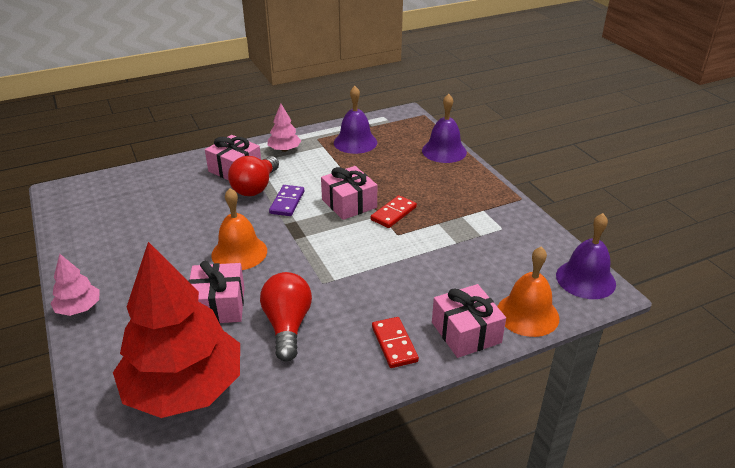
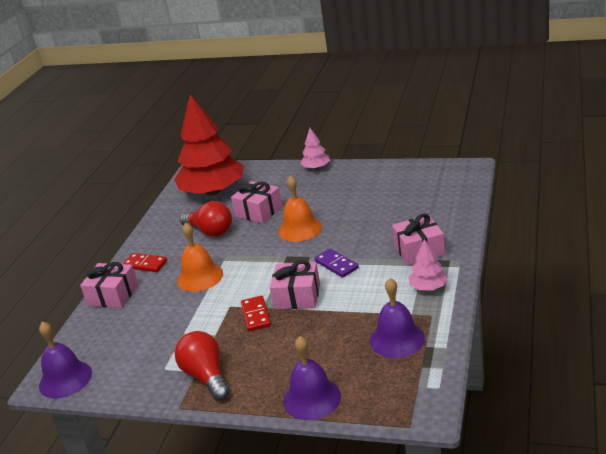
camera: 135 degrees right, 5 degrees down
red light bulb [228,156,279,196] -> red light bulb moved to [175,331,230,401]
orange bell [497,247,559,337] -> orange bell moved to [177,222,223,292]

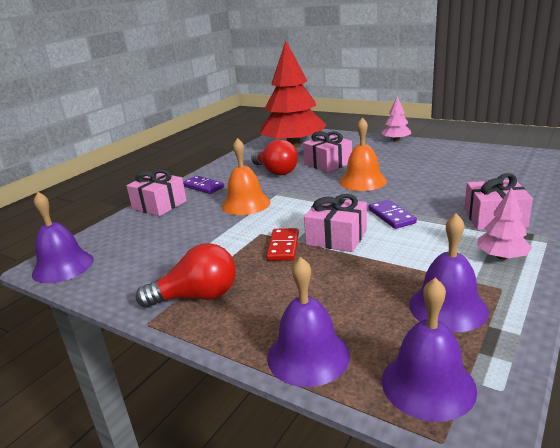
camera: 15 degrees right, 5 degrees down
red domino [122,253,167,272] -> purple domino [183,176,224,194]
red light bulb [175,331,230,401] -> red light bulb turned 90 degrees clockwise [136,243,236,308]
none -> purple bell [382,277,477,422]

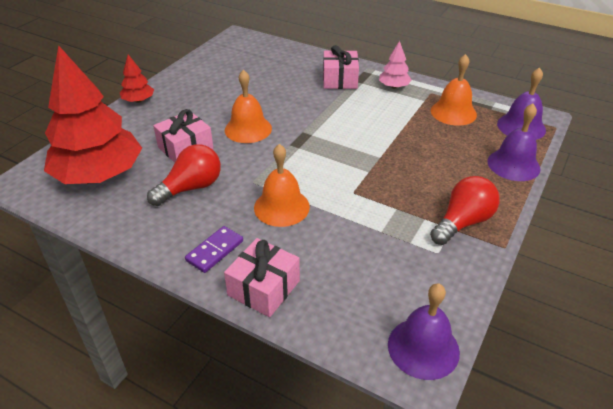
camera: 95 degrees left, 15 degrees up
red light bulb [136,243,236,308] -> red light bulb turned 60 degrees clockwise [430,176,499,245]
red domino [266,228,299,261] -> none
pink gift [304,194,367,252] -> none
purple domino [369,200,417,229] -> none
pink tree [382,96,411,142] -> red tree [120,55,154,103]
purple bell [409,213,489,332] -> orange bell [431,54,477,126]

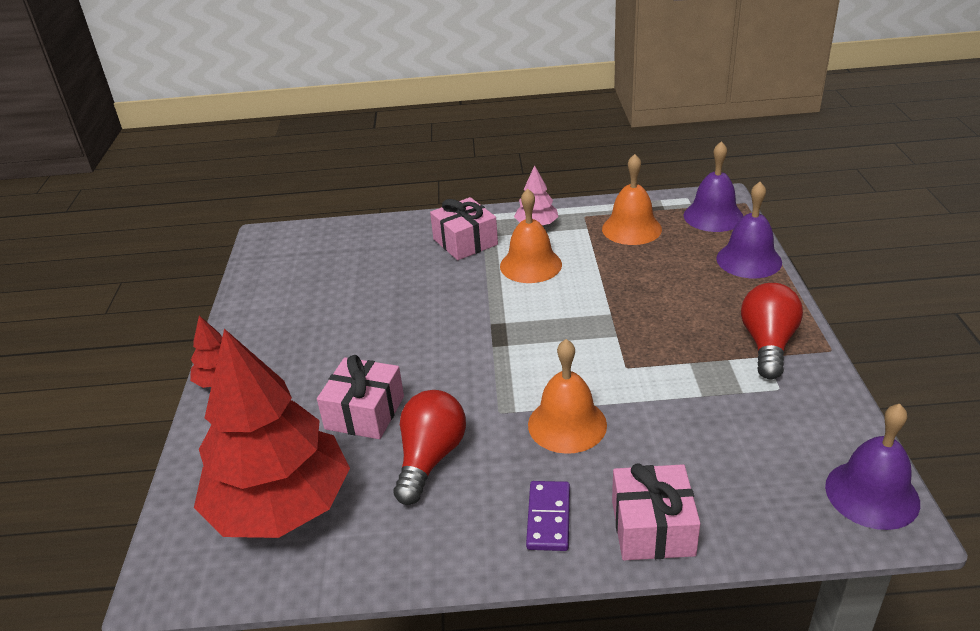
camera: 30 degrees left, 5 degrees down
orange bell [225,70,272,143] -> orange bell moved to [500,189,562,283]

